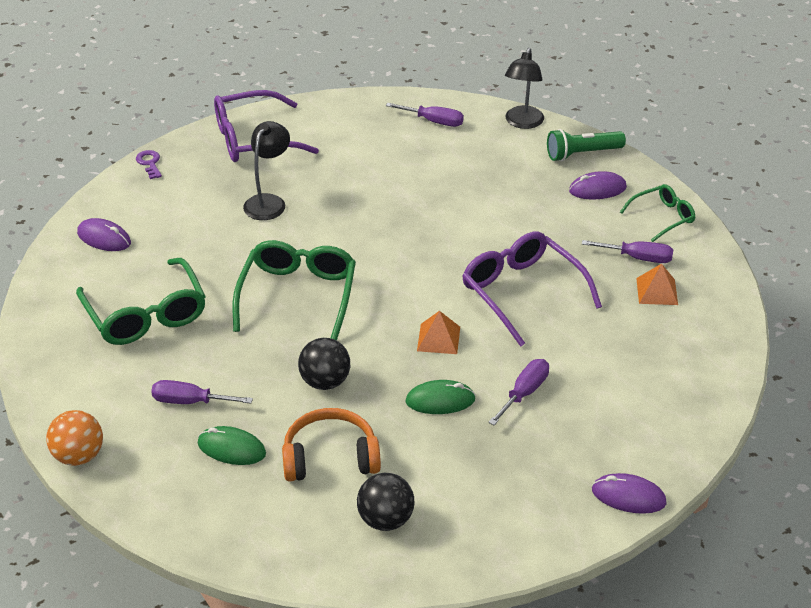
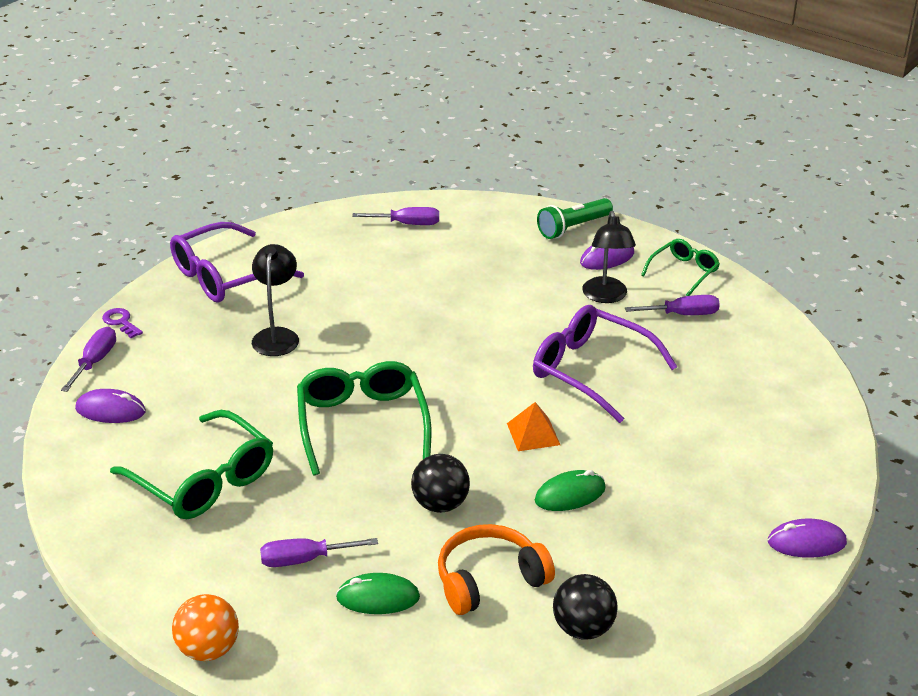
camera: 20 degrees left, 5 degrees down
purple screwdriver [488,359,549,425] -> purple screwdriver moved to [61,327,116,392]
black lamp [505,48,544,129] -> black lamp moved to [582,211,636,303]
orange pyramid [636,264,678,305] -> none

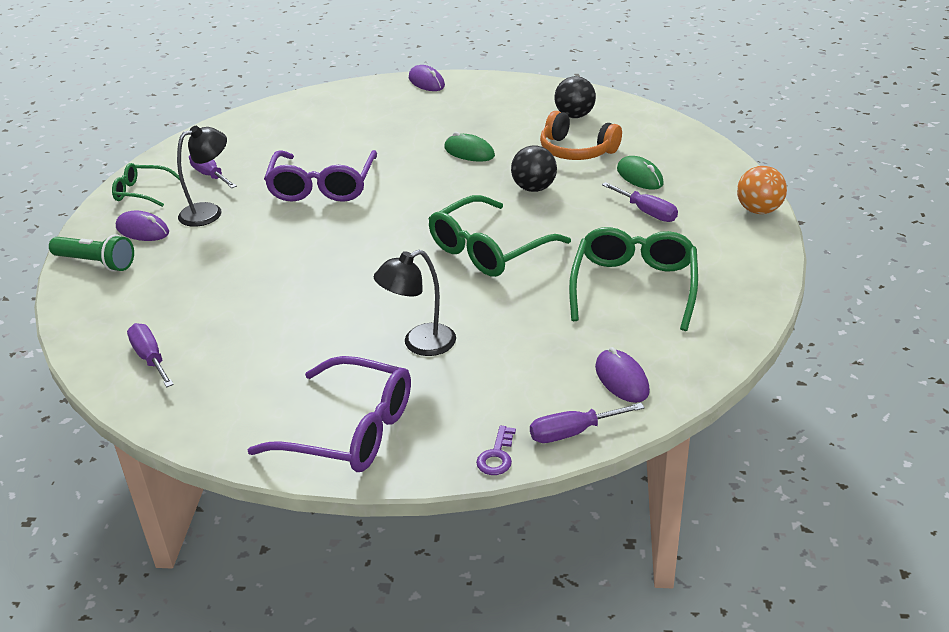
camera: 120 degrees left, 0 degrees up
orange pyramid [507,402,560,451] -> none

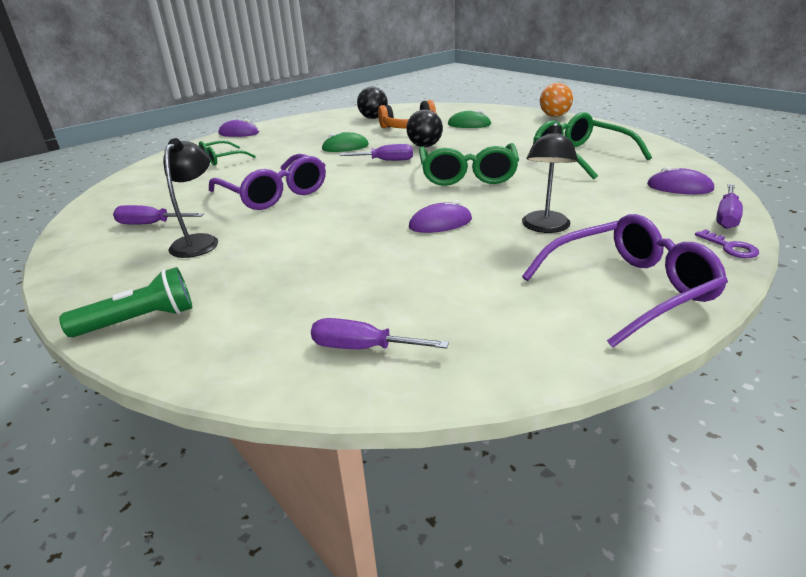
camera: 45 degrees left, 5 degrees down
green glasses [112,163,180,207] -> green glasses moved to [199,140,256,166]
purple mouse [116,211,169,241] -> purple mouse moved to [409,200,472,233]
purple screwdriver [602,182,678,222] -> purple screwdriver moved to [340,144,413,161]

